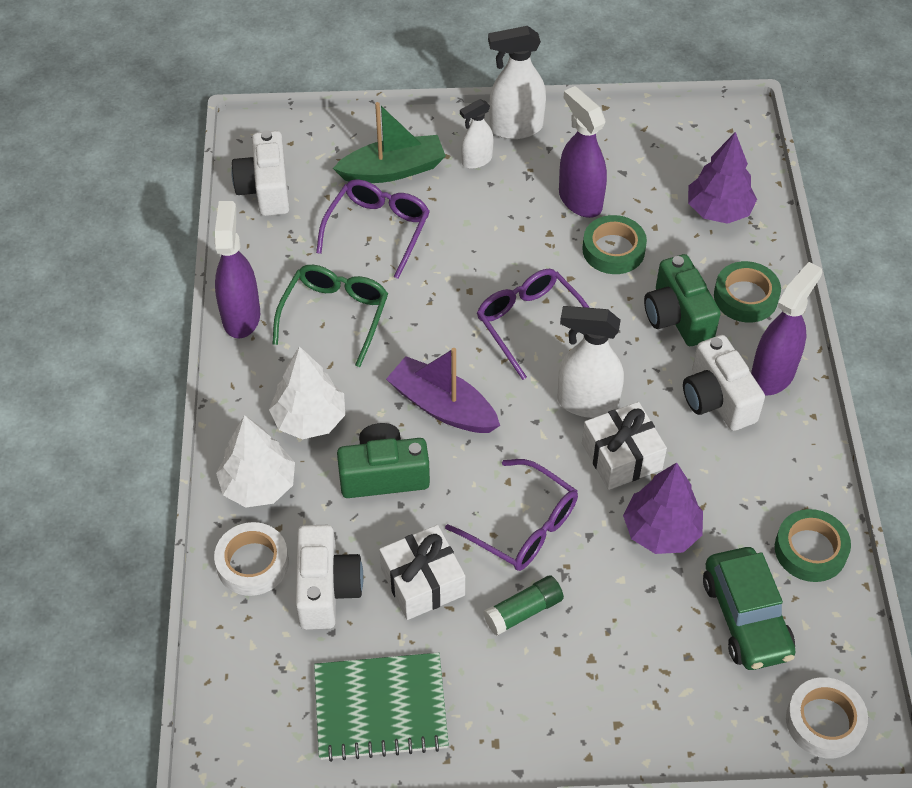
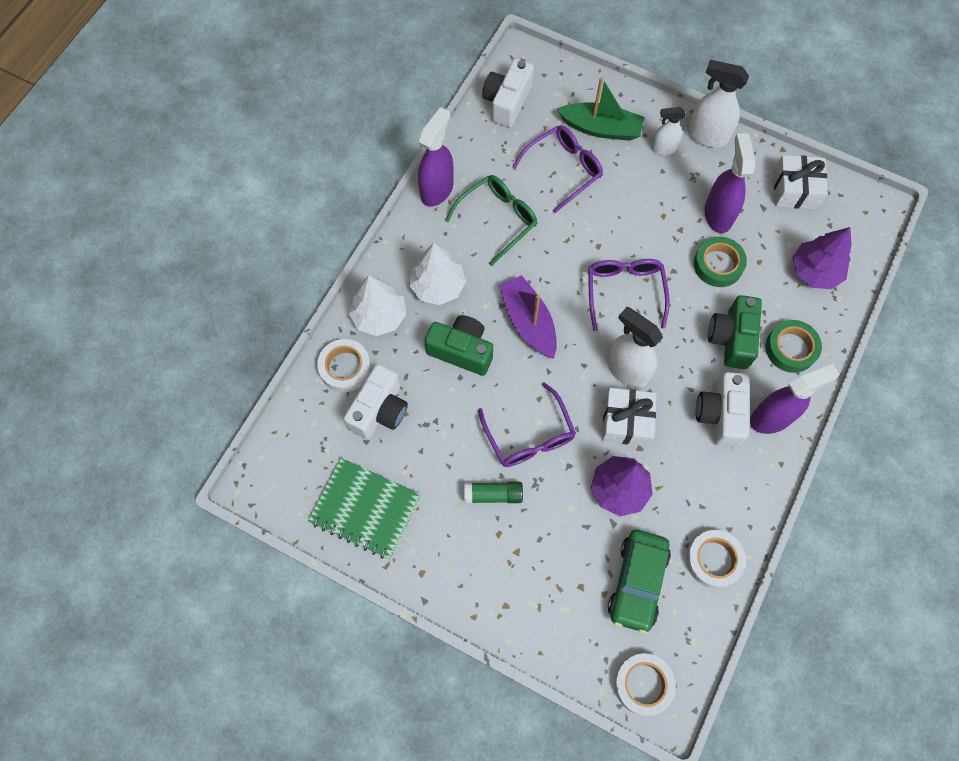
camera: 30 degrees right, 15 degrees up
white gift [379,525,465,620] -> white gift moved to [774,155,828,209]
green tape [775,509,851,582] -> white tape [686,530,746,588]

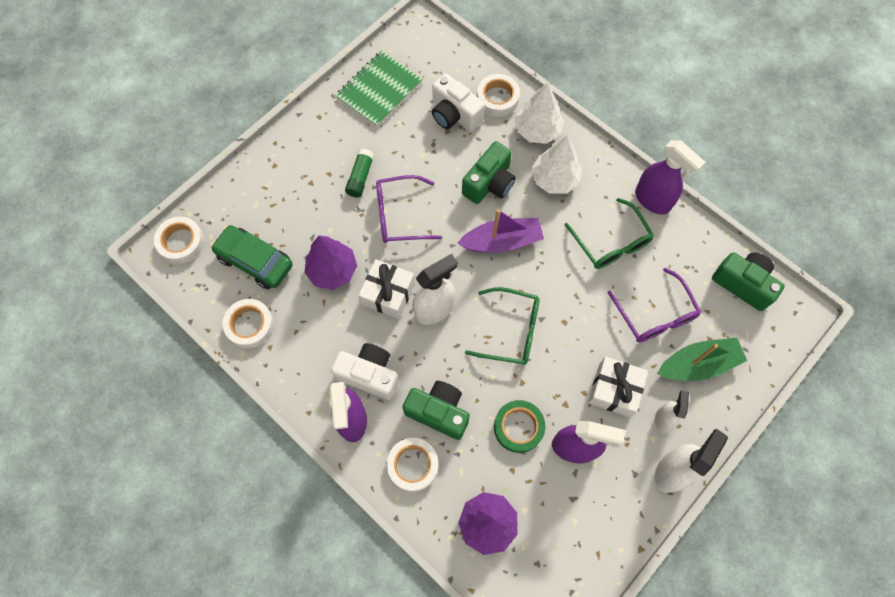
camera: 105 degrees right, 0 degrees up
white camera [482,59,534,128] -> green camera [712,252,785,311]
green boat [557,77,644,141] -> green boat turned 135 degrees counterclockwise [657,337,747,381]
purple glasses [588,259,670,331] -> green glasses [465,287,540,365]
green tape [766,320,822,373] -> white tape [387,438,439,492]
white gift [774,155,828,209] -> white gift moved to [588,357,648,417]

